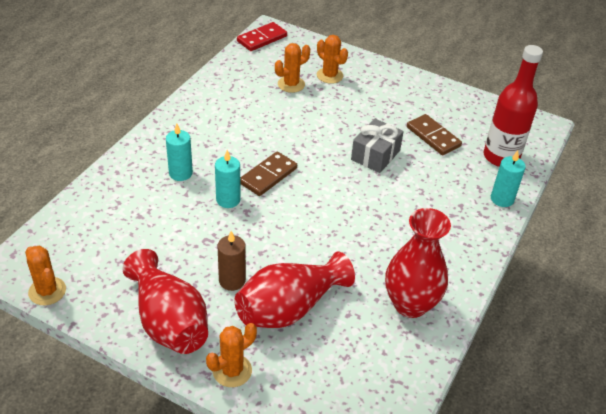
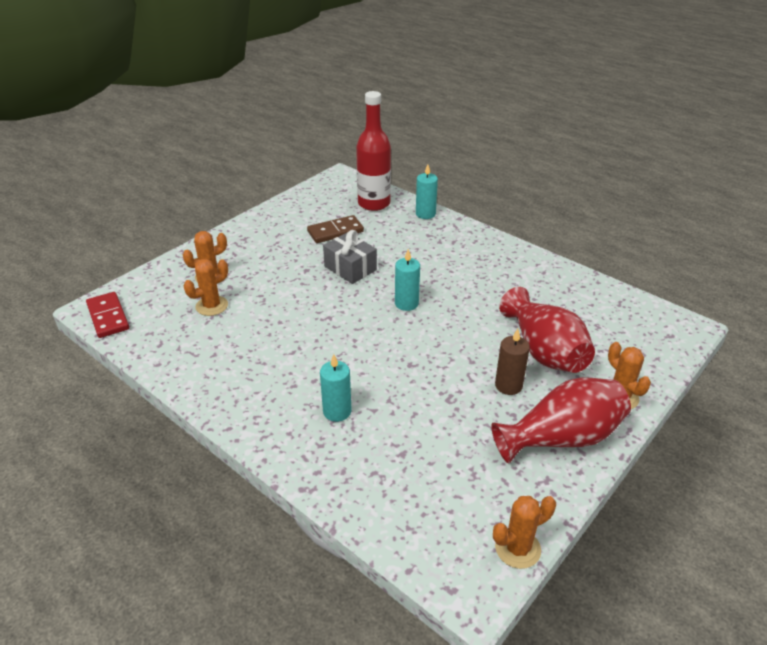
camera: 75 degrees left, 5 degrees down
turquoise candle [215,150,241,208] -> turquoise candle moved to [395,249,420,311]
brown domino [240,152,297,196] -> none
orange cactus [275,43,310,93] -> orange cactus turned 75 degrees clockwise [184,259,228,316]
red vase [385,208,451,318] -> none

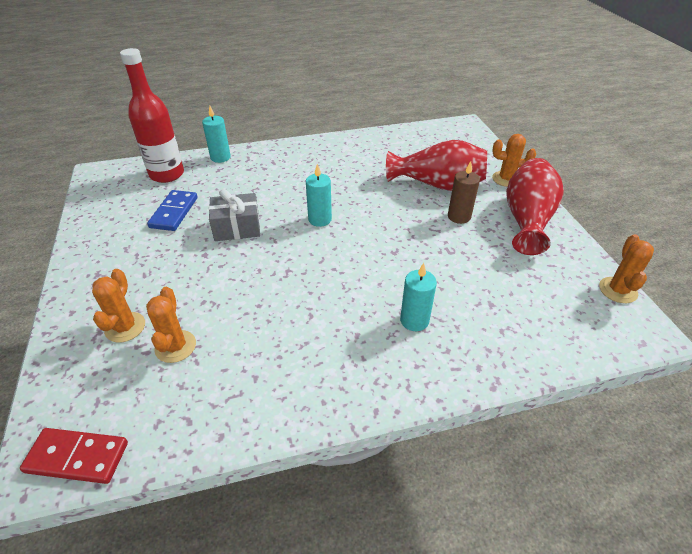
camera: 55 degrees left, 5 degrees up
brown domino [307,215,364,243] -> blue domino [147,190,198,231]

